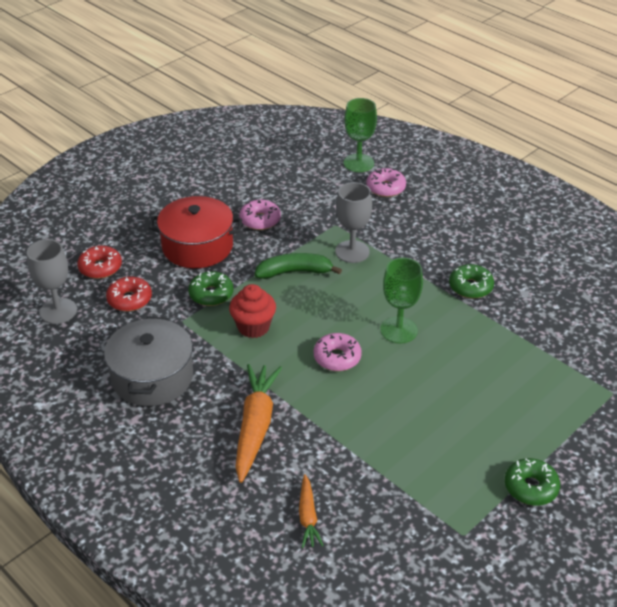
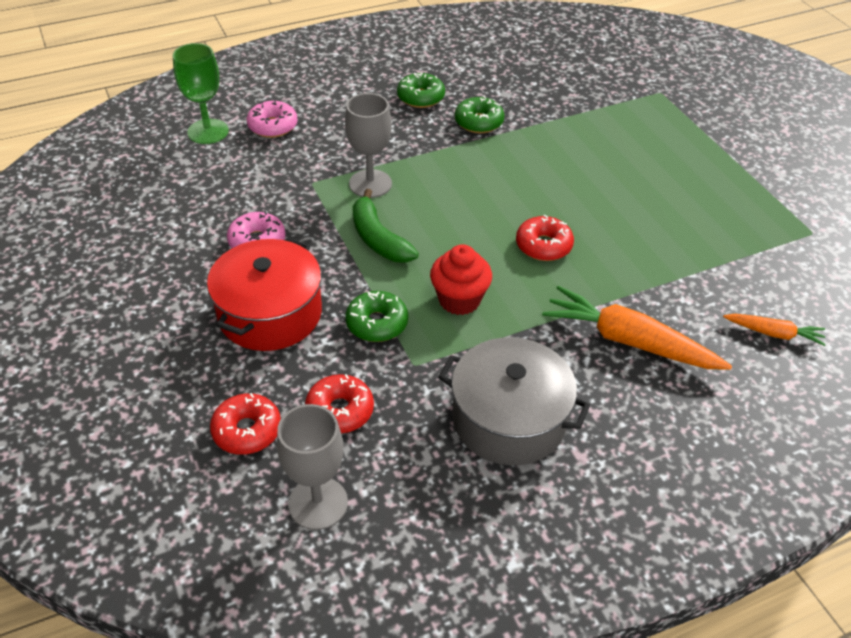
camera: 70 degrees left, 5 degrees up
green banana [255,253,342,279] -> green banana turned 45 degrees counterclockwise [353,189,419,263]
pink donut [314,333,362,371] -> red donut [516,215,574,261]
green goblet [380,257,423,343] -> none
green donut [505,458,560,506] -> green donut moved to [397,73,445,108]

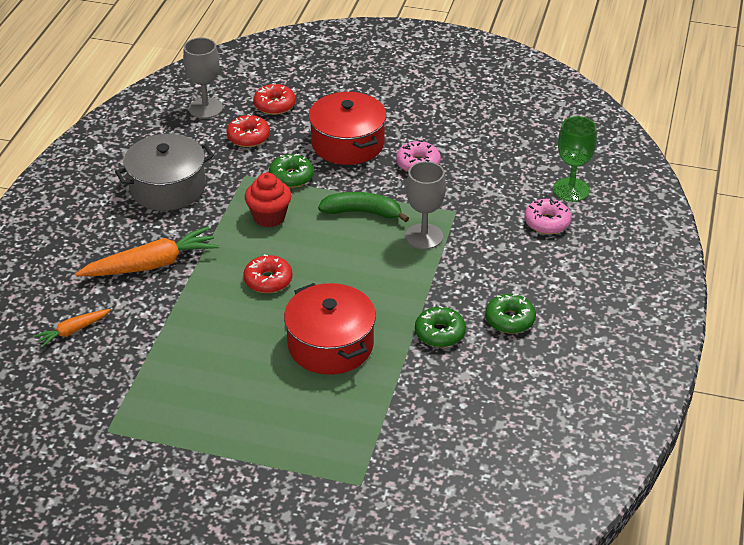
camera: 130 degrees right, 5 degrees down
none -> red pot [284,283,376,375]

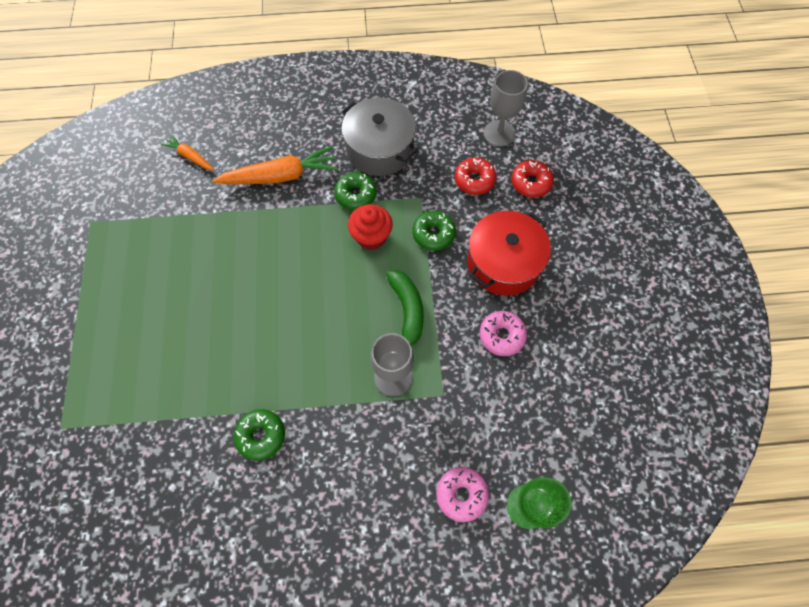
camera: 70 degrees right, 25 degrees up
orange carrot [75,226,219,276] -> orange carrot turned 60 degrees counterclockwise [212,146,338,184]
red donut [243,254,293,293] -> none
red pot [284,283,376,375] -> none
green donut [485,293,536,334] -> green donut moved to [334,172,377,210]

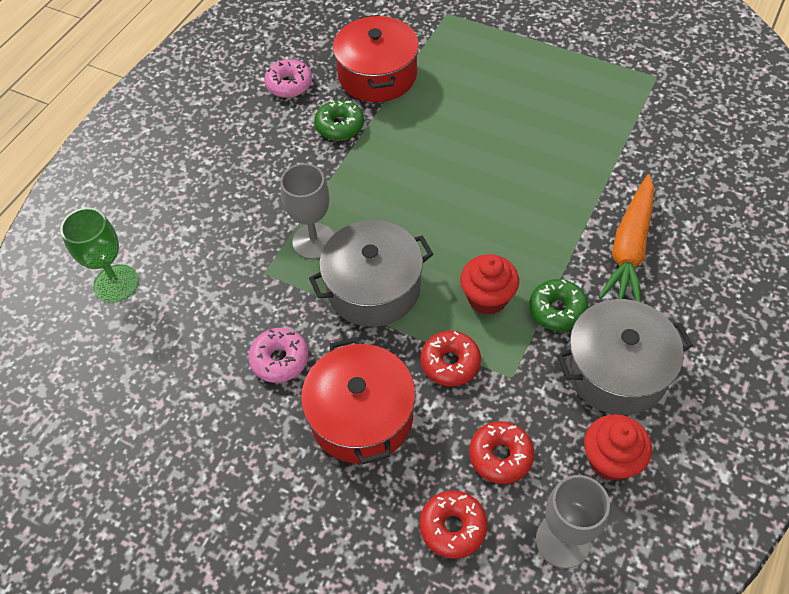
camera: 125 degrees right, 10 degrees down
orange carrot [161,134,214,170] -> none
green banana [386,270,424,345] -> grey pot [309,220,433,327]
green donut [412,211,456,251] -> red donut [421,330,481,386]
pink donut [436,467,489,522] -> pink donut moved to [264,59,312,98]
none -> red pot [333,15,419,102]
none -> red cupcake [584,414,652,481]

